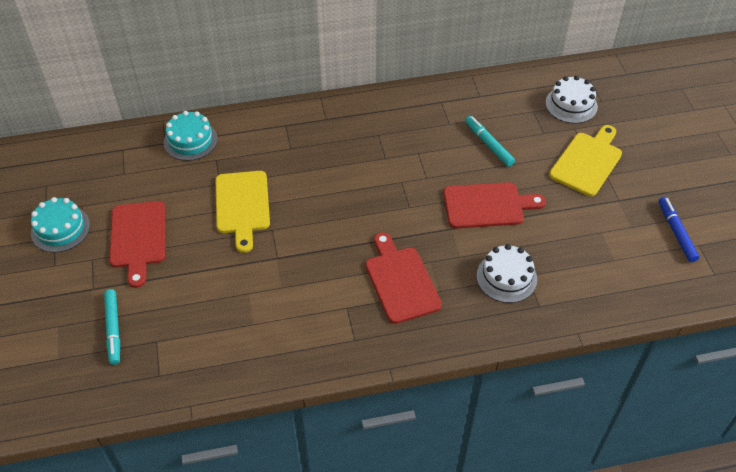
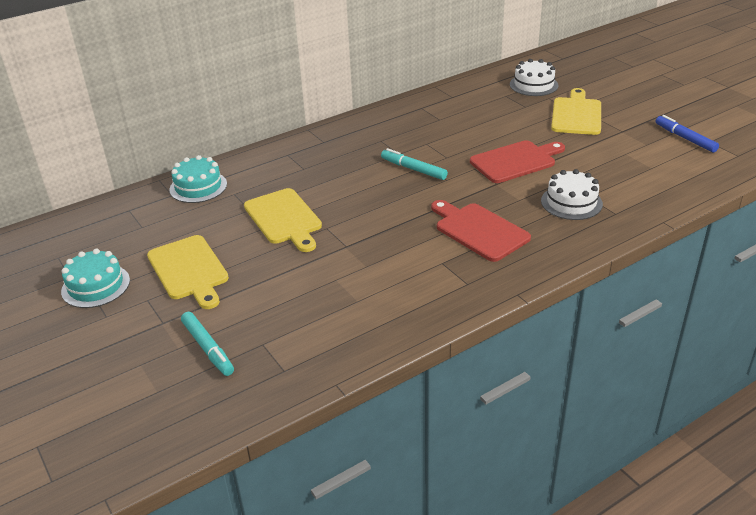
camera: 20 degrees left, 15 degrees down
red cutting board [109,201,166,288] -> yellow cutting board [147,235,229,309]
turquoise marker [465,116,515,167] -> turquoise marker moved to [381,148,448,180]

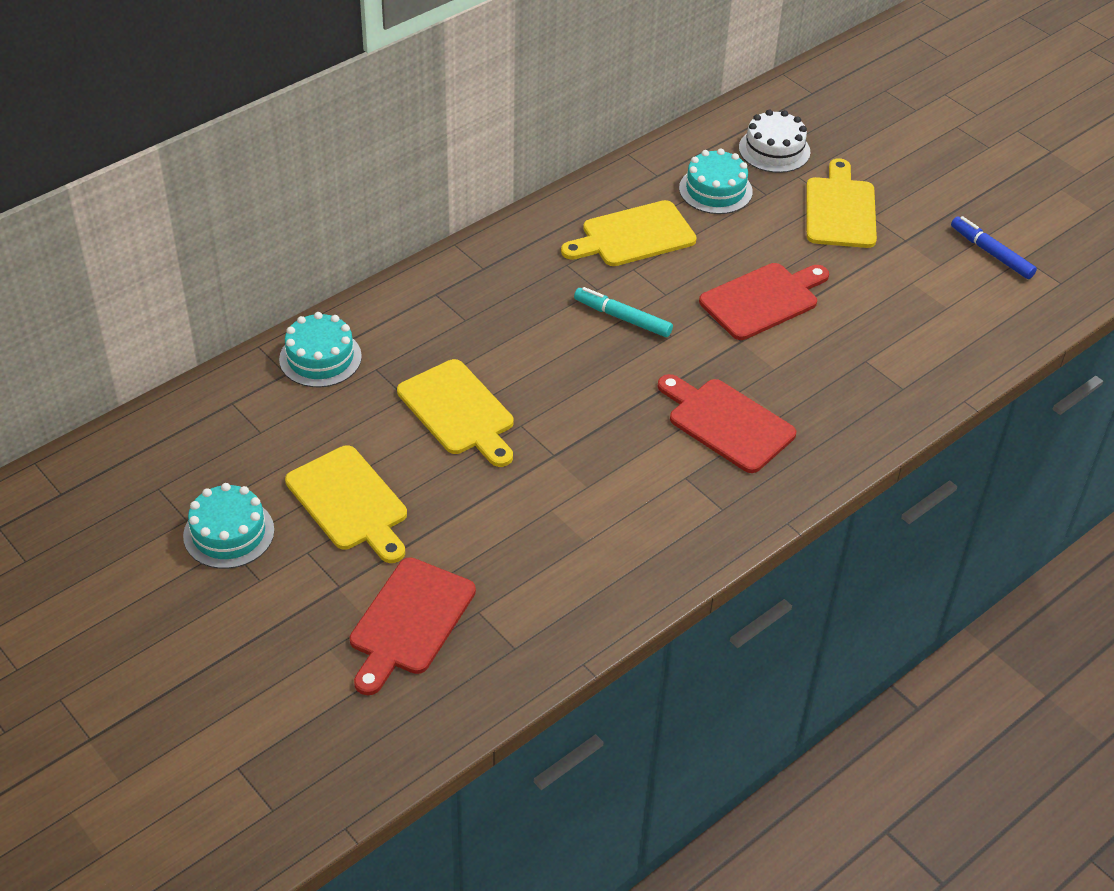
camera: 10 degrees left, 10 degrees up
turquoise marker [181,312,234,376] -> red cutting board [350,557,476,695]
white cake [541,169,603,220] -> none
none -> yellow cutting board [561,200,697,266]
none -> turquoise cake [679,149,753,214]

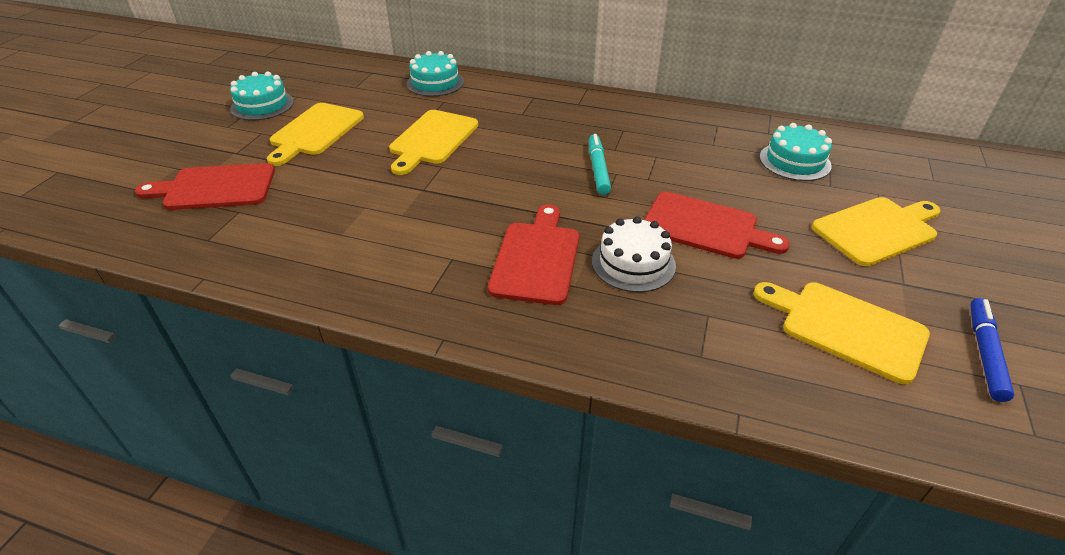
camera: 60 degrees right, 5 degrees down
yellow cutting board [561,200,697,266] -> yellow cutting board moved to [753,282,930,384]
white cake [739,109,811,173] -> white cake moved to [592,216,676,292]

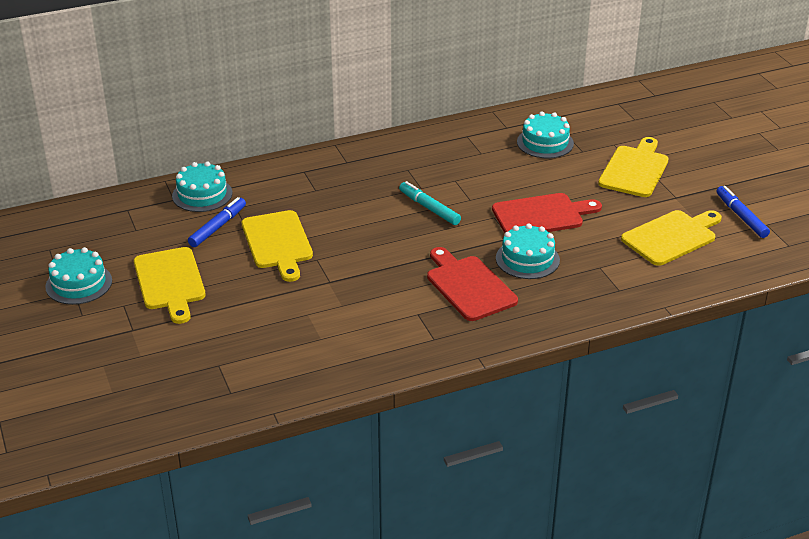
camera: 40 degrees left, 5 degrees down
red cutting board [135,163,275,210] -> none
white cake [592,216,676,292] -> turquoise cake [496,224,560,279]
yellow cutting board [753,282,930,384] -> yellow cutting board turned 150 degrees clockwise [621,210,722,266]
none -> blue marker [188,197,246,247]

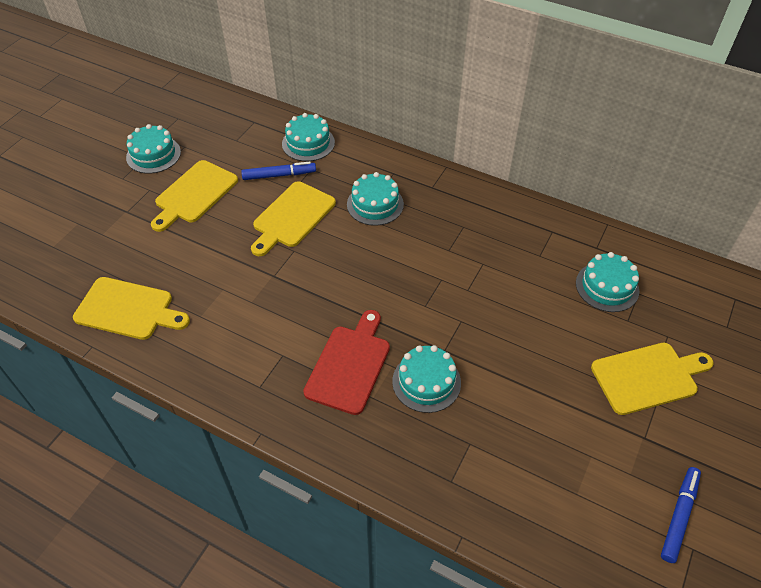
camera: 50 degrees right, 15 degrees up
turquoise marker [399,181,461,225] -> none
red cutting board [492,193,602,233] -> none
yellow cutting board [621,210,722,266] -> yellow cutting board moved to [73,277,190,340]
none -> turquoise cake [347,172,404,226]

